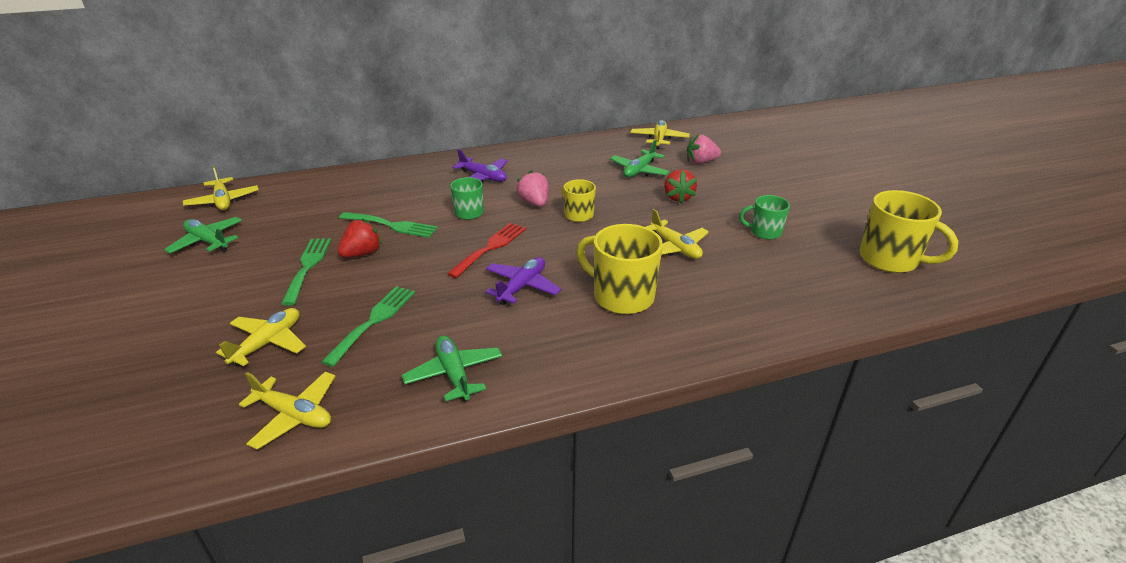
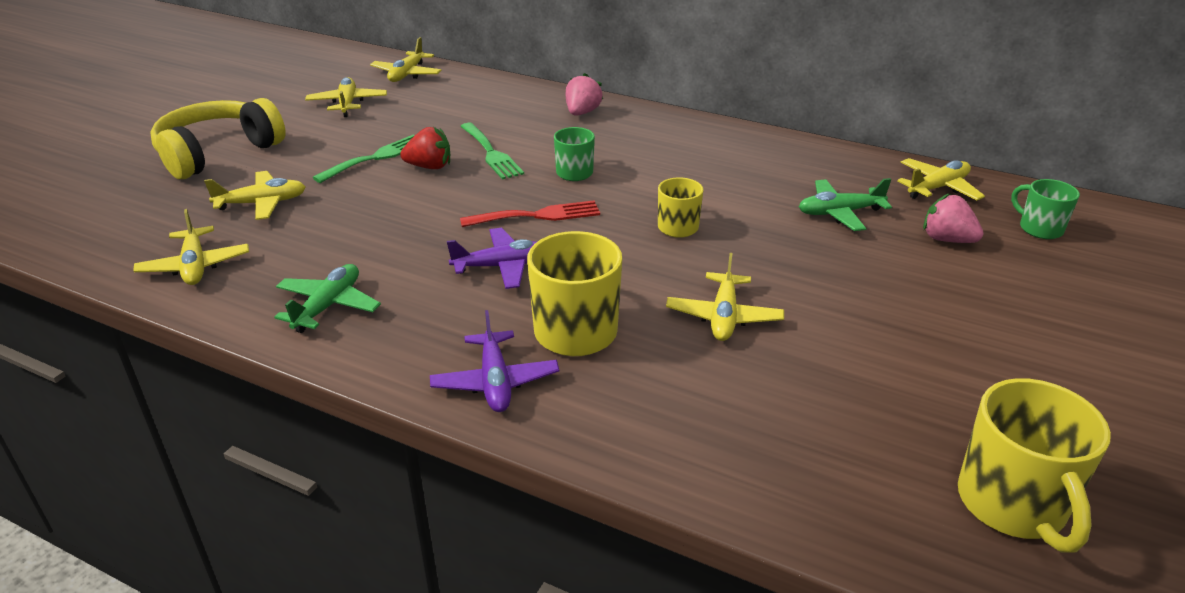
camera: 45 degrees right, 0 degrees up
green plane [164,217,242,253] -> yellow plane [305,77,387,117]
green fork [322,286,415,367] -> none
purple plane [452,149,507,183] -> purple plane moved to [430,310,559,412]
pink strawberry [516,170,549,207] -> pink strawberry moved to [566,73,603,116]
red strawberry [664,169,697,203] -> none
green mug [739,195,790,240] -> green mug moved to [1011,179,1080,239]
none -> yellow headphones [150,98,286,179]

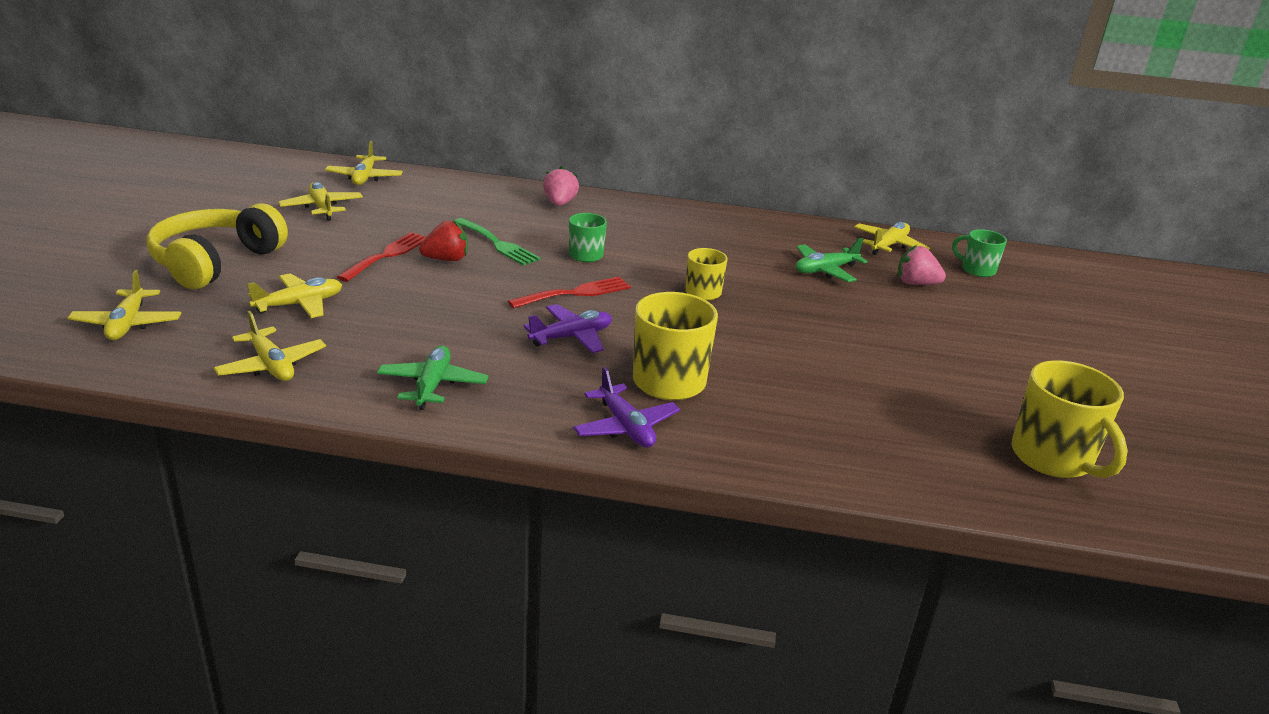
camera: 20 degrees left, 5 degrees down
green fork [312,135,415,183] -> red fork [337,232,427,282]
yellow plane [666,253,784,341] -> yellow plane moved to [68,270,181,340]

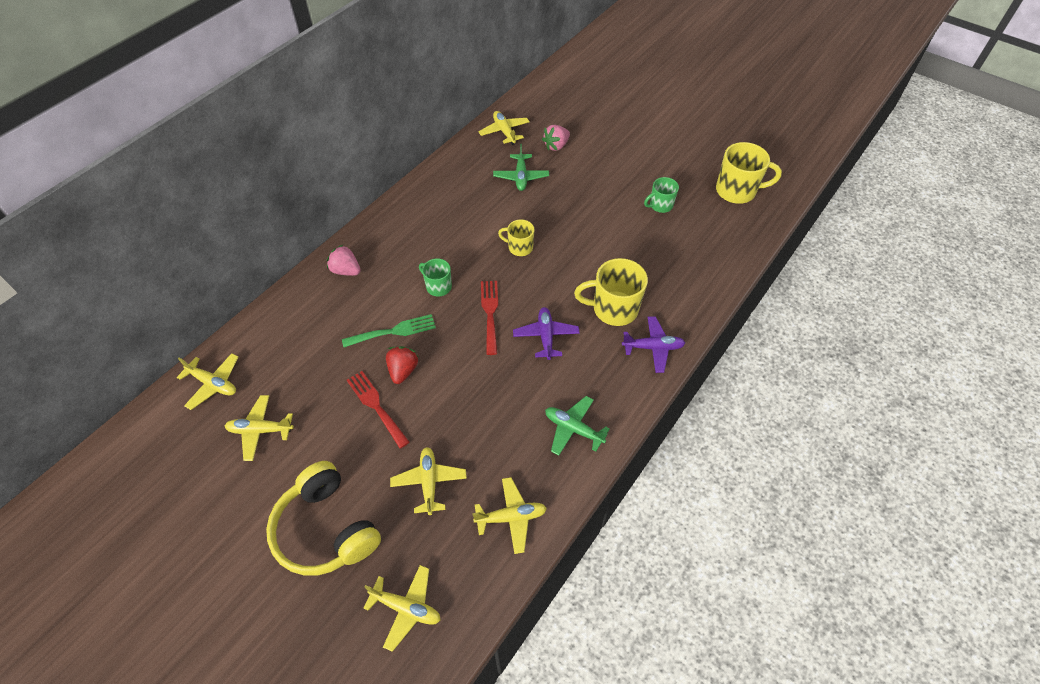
camera: 60 degrees left, 25 degrees up
green mug [952,229,1007,277] -> green mug moved to [644,177,679,213]

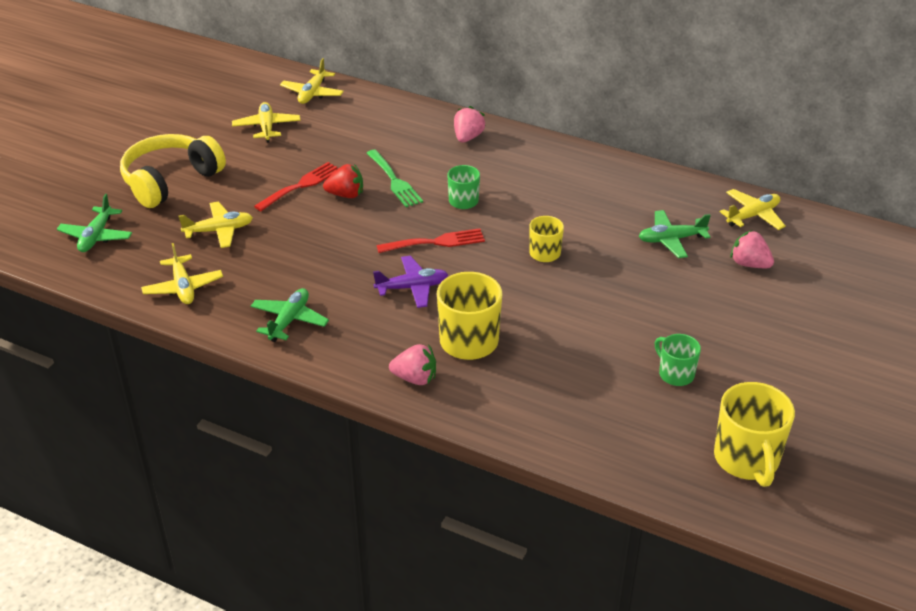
camera: 80 degrees right, 15 degrees down
yellow plane [363,565,441,652] -> green plane [57,194,132,252]
purple plane [622,316,685,373] -> pink strawberry [389,344,436,385]

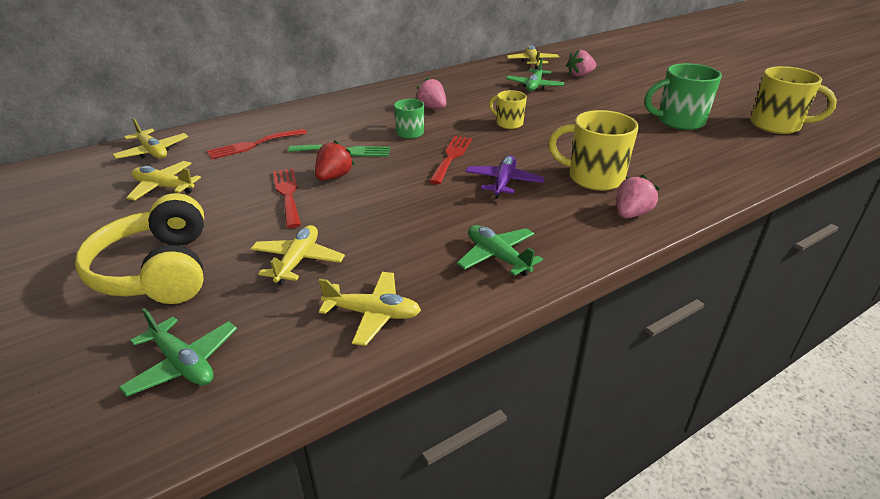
camera: 60 degrees left, 5 degrees down
pink strawberry [454,106,486,143] -> pink strawberry moved to [415,77,447,109]
green mug [655,334,701,386] -> green mug [644,63,722,130], size x1.72
none -> red fork [207,129,307,159]

